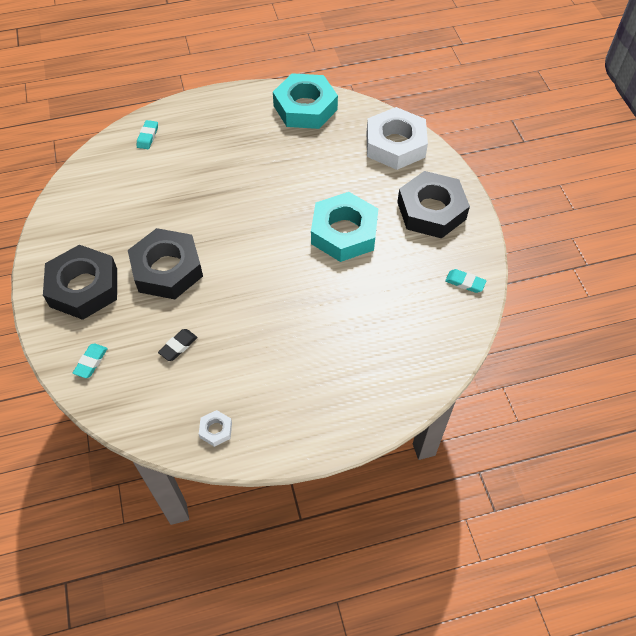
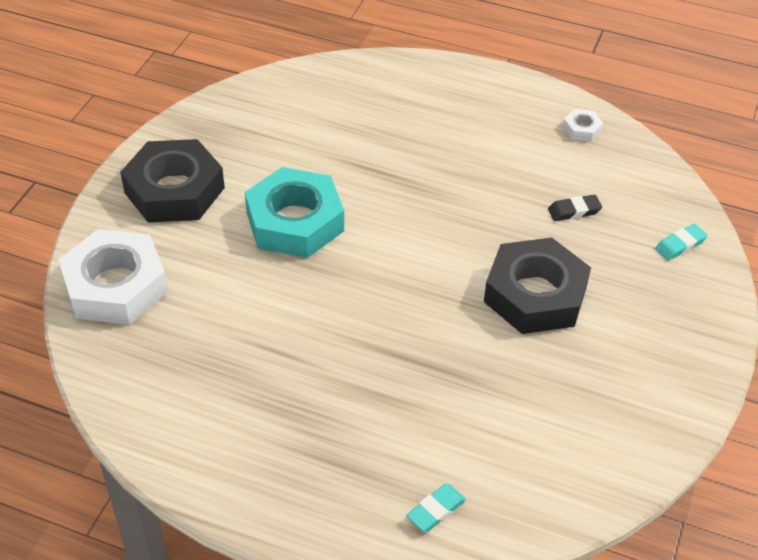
camera: 145 degrees left, 10 degrees down
black nut [43,245,117,320] -> none
turquoise nut [273,73,338,129] -> none
turquoise eraser [445,269,486,293] -> none

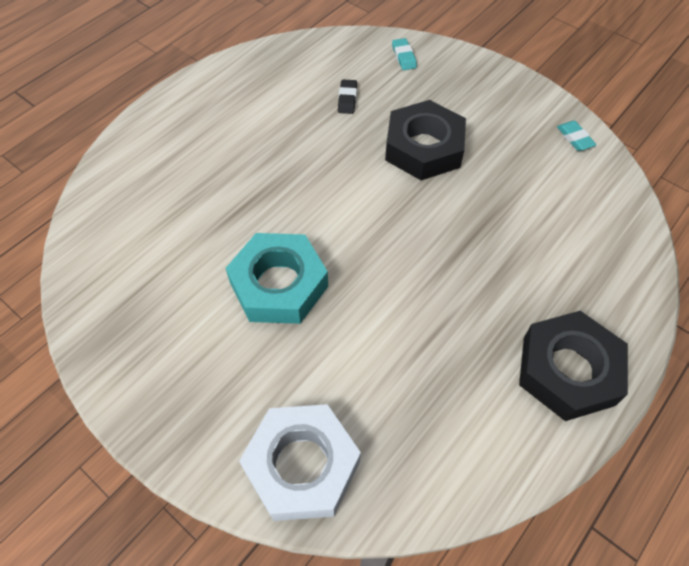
camera: 70 degrees left, 10 degrees up
black nut [120,139,225,223] -> black nut moved to [519,311,628,421]
turquoise eraser [407,484,466,531] -> turquoise eraser moved to [557,121,596,151]
white nut [563,109,603,141] -> none

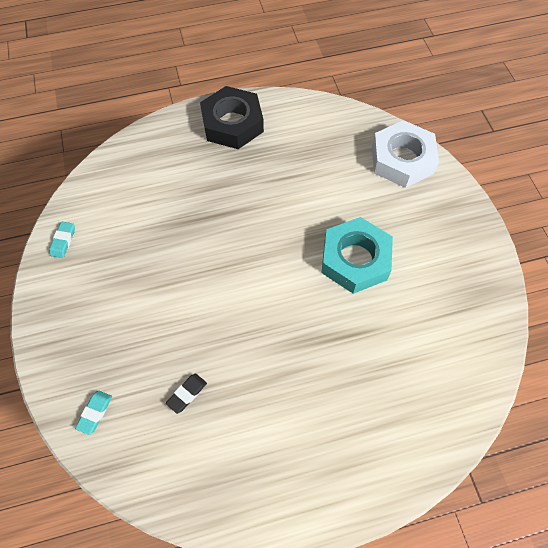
camera: 145 degrees left, 5 degrees up
black nut [385,100,466,180] -> none

